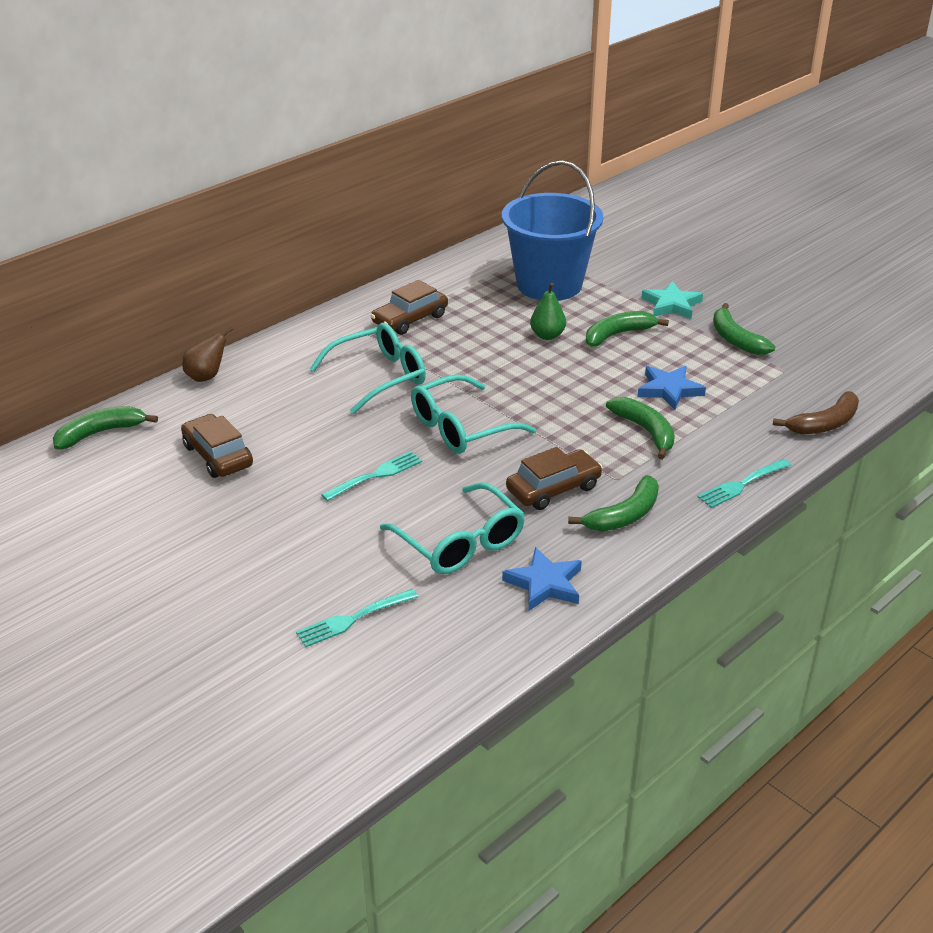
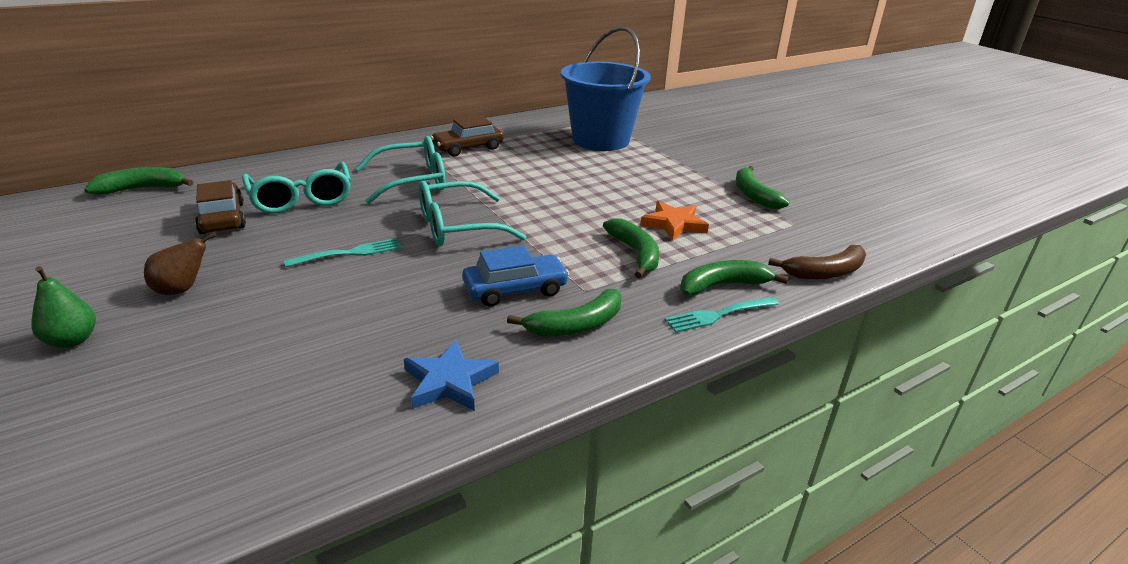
camera: 10 degrees right, 5 degrees down
brown pear [182,327,233,382] -> brown pear moved to [144,232,217,295]
turquoise fork [296,589,418,647] -> none
turquoise glasses [380,482,525,574] -> turquoise glasses moved to [242,162,351,213]
brown car [506,447,603,510] -> blue car [462,245,569,307]
green pear [530,283,566,340] -> green pear moved to [31,266,96,348]
green banana [586,311,669,347] -> green banana moved to [680,260,788,296]
blue star [638,366,706,410] -> orange star [640,201,709,241]
turquoise star [641,281,703,319] -> none

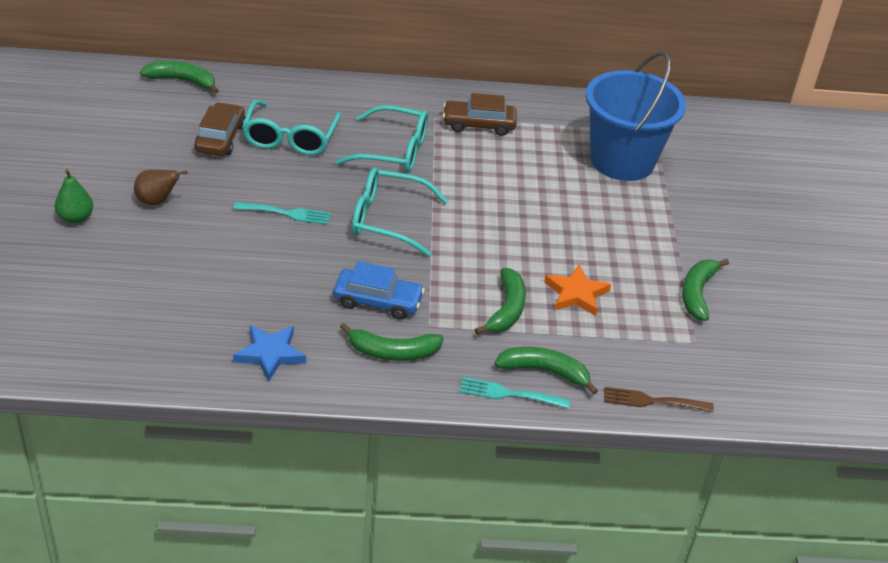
camera: 30 degrees right, 10 degrees up
brown banana [768,245,866,280] -> brown fork [604,387,714,412]

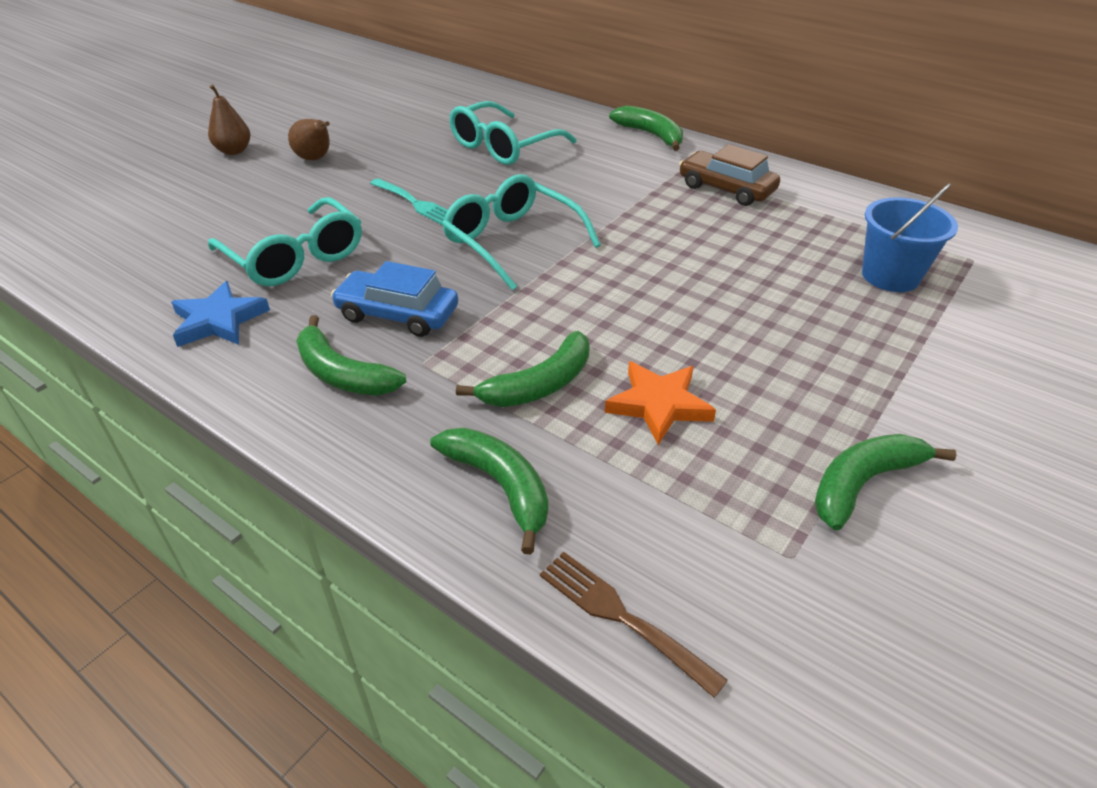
camera: 40 degrees right, 0 degrees up
green pear [55,169,93,224] -> brown pear [208,84,250,155]
green banana [140,61,219,94] -> green banana moved to [609,106,683,151]
brown car [194,102,245,156] -> none
blue car [333,261,425,320] -> blue car turned 150 degrees clockwise [331,261,458,337]
turquoise glasses [335,105,428,173] -> turquoise glasses moved to [208,197,362,286]
turquoise fork [460,377,570,409] -> none
blue bucket [586,51,686,181] -> blue bucket [862,183,958,292], size x0.57

